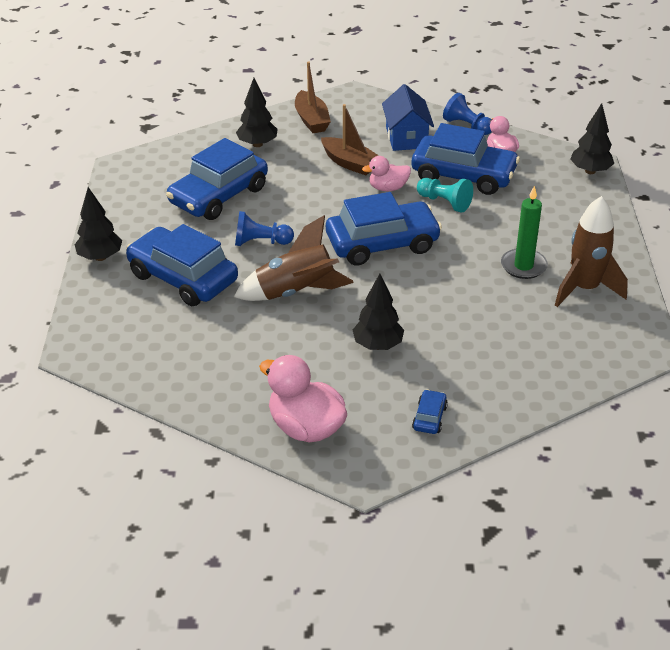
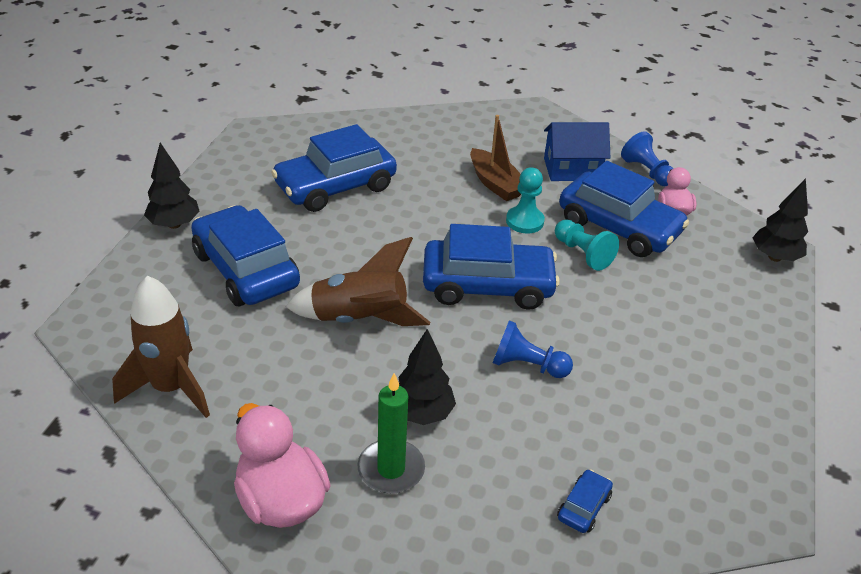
camera: 15 degrees right, 0 degrees up
blue pawn [235,211,294,246] -> blue pawn moved to [493,320,573,378]
black tree [236,78,278,147] -> none
brown boat [295,61,331,133] -> none
pink duck [362,156,411,191] -> turquoise pawn [506,167,545,233]
blue house [382,84,434,151] -> blue house turned 75 degrees clockwise [544,122,610,181]
blue car [412,389,448,434] -> blue car moved to [557,469,613,533]
green candle [501,186,548,279] -> green candle moved to [358,373,425,494]
brown rocket [555,196,628,307] -> brown rocket moved to [112,276,210,418]

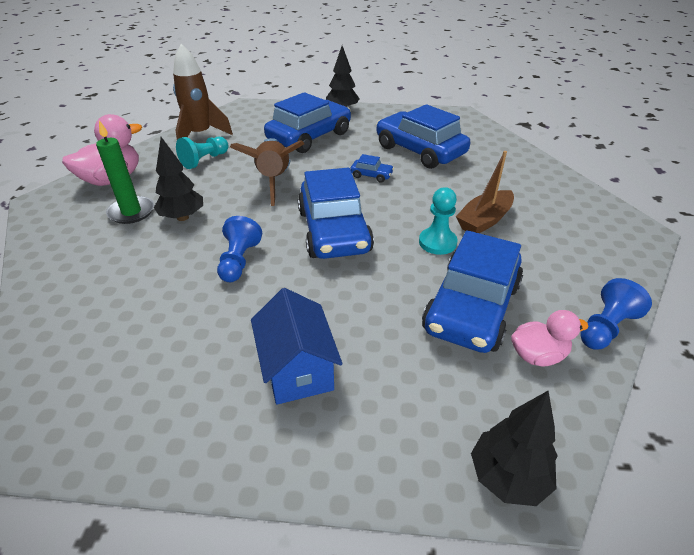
camera: 80 degrees right, 0 degrees up
blue house [544,122,610,181] -> blue house moved to [251,288,343,405]
turquoise pawn [555,219,619,271] -> turquoise pawn moved to [176,136,229,169]
blue car [557,469,613,533] -> blue car moved to [350,154,394,183]

